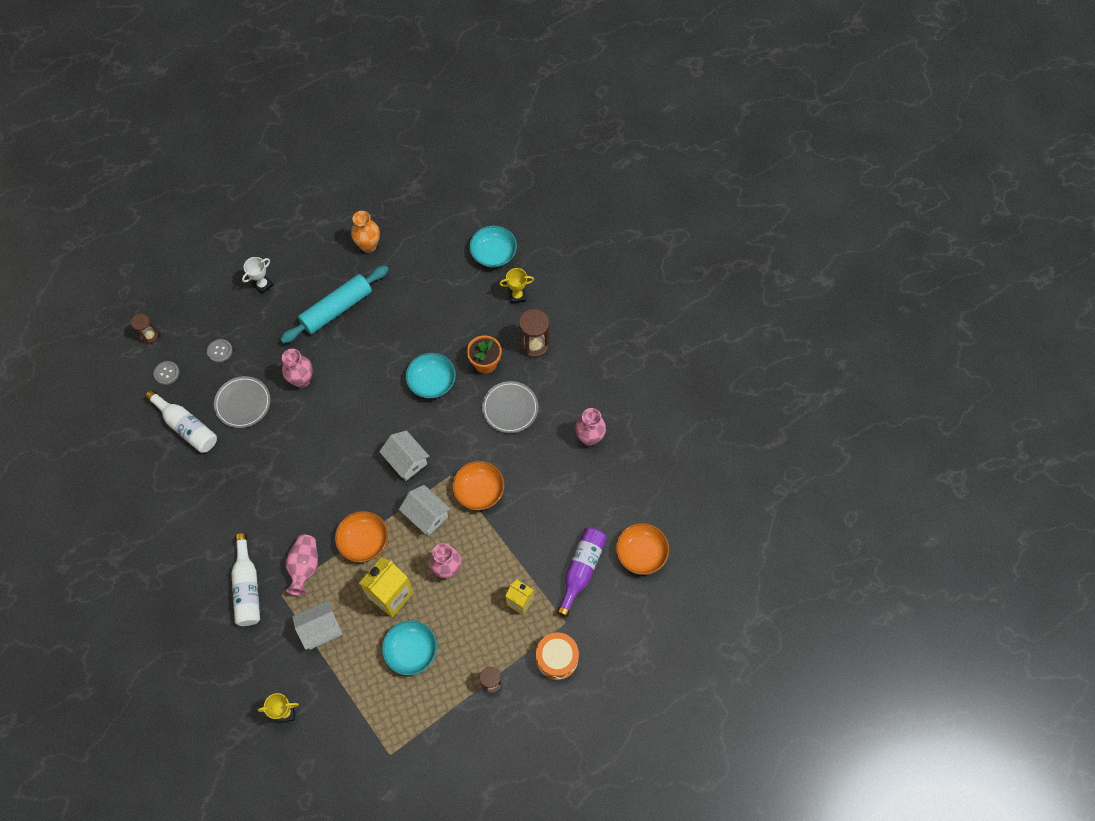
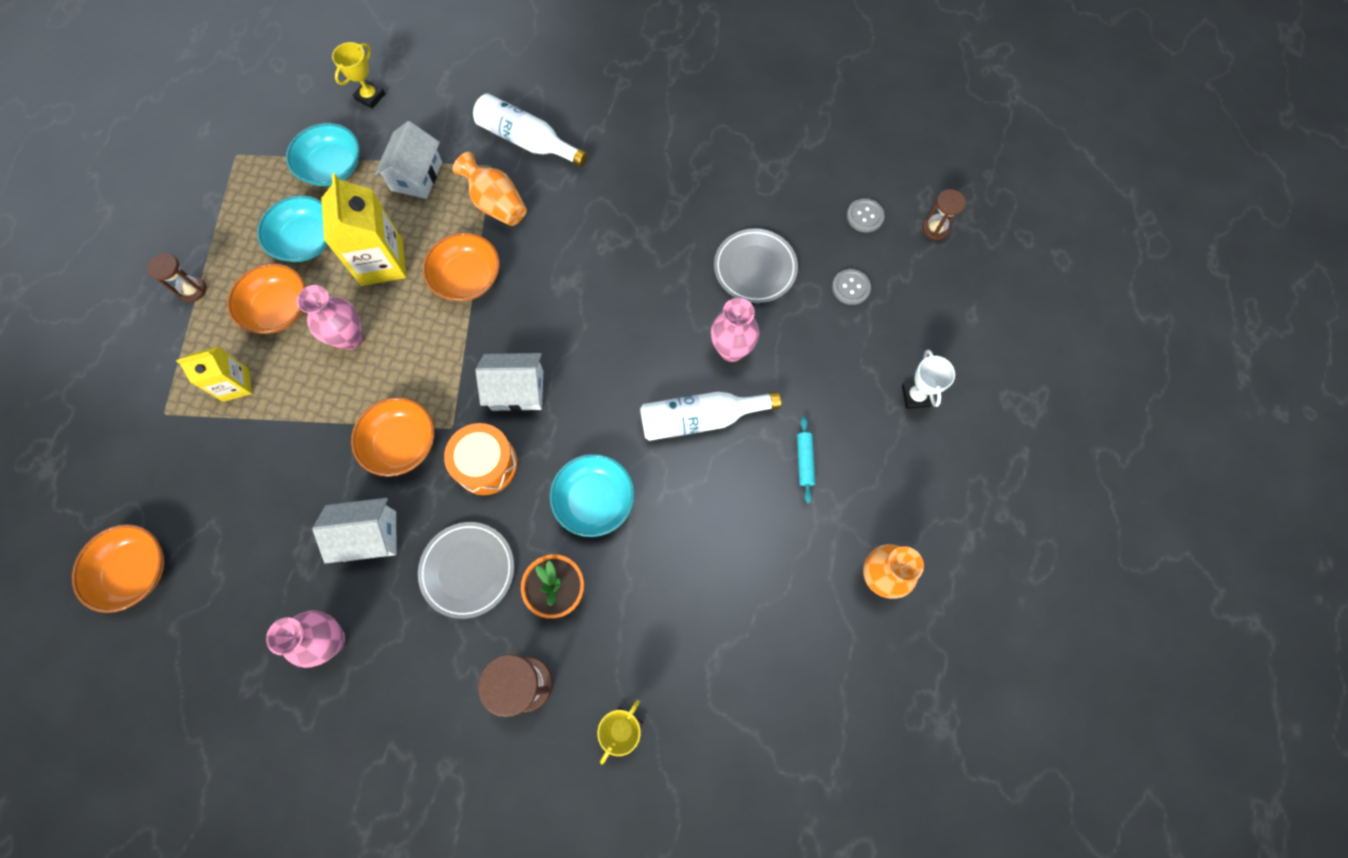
camera: 130 degrees right, 5 degrees up
white bottle [146,390,217,453] -> white bottle moved to [640,391,781,441]
turquoise rolling pin [280,265,389,344] -> turquoise rolling pin [797,416,815,504], size x0.41
pink vase [286,535,318,596] -> orange vase [452,152,527,226]
white house [399,485,450,536] -> white house moved to [312,498,397,564]
turquoise bowl [469,225,517,268] -> turquoise bowl moved to [286,123,360,186]
orange drum [536,633,579,680] -> orange drum moved to [444,423,518,495]
purple bottle [557,527,607,617] -> none
none -> orange bowl [227,263,306,334]

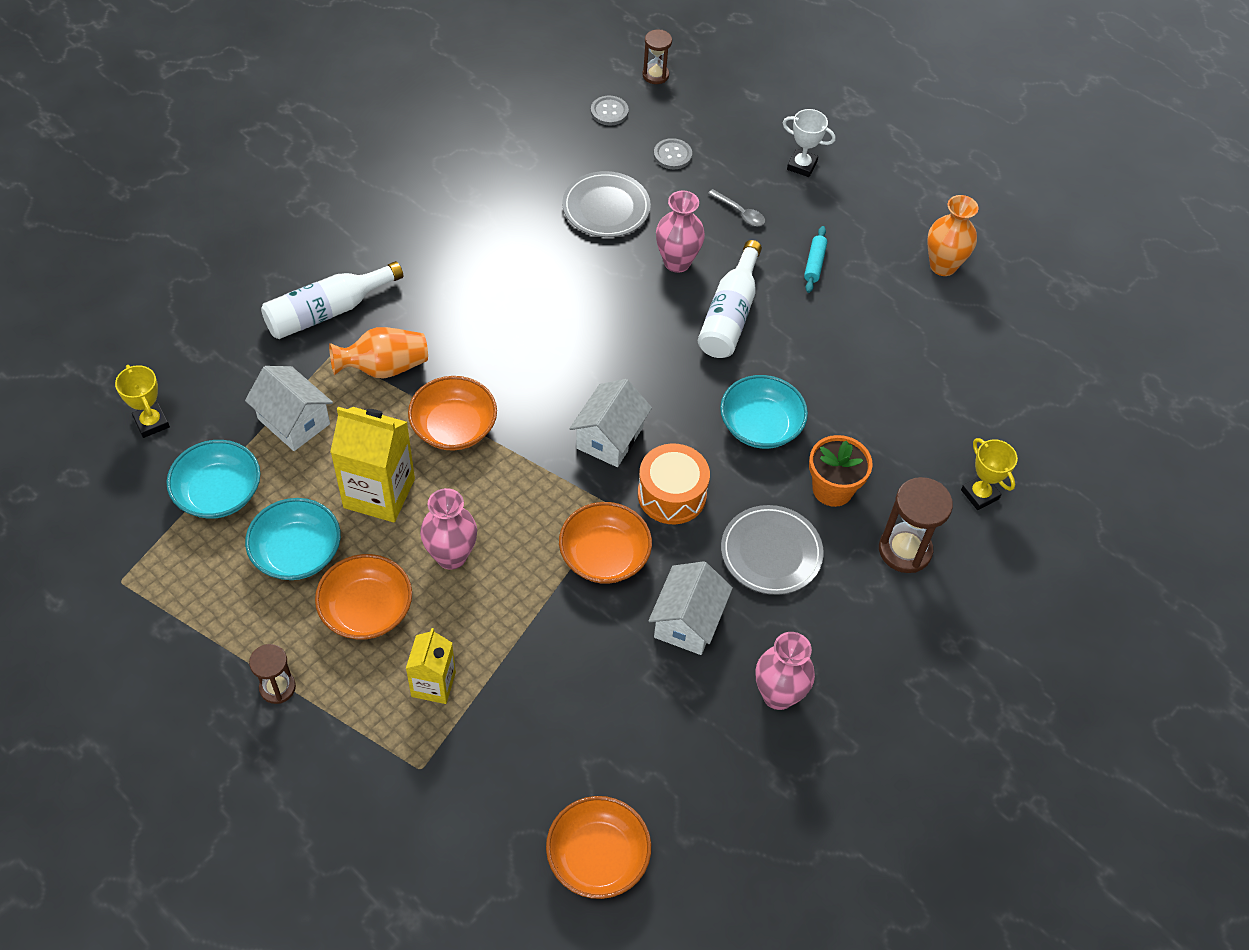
camera: 65 degrees left, 15 degrees down
turquoise rolling pin [797,416,815,504] -> turquoise rolling pin turned 75 degrees clockwise [804,226,827,293]
none -> grey spoon [708,189,765,226]

